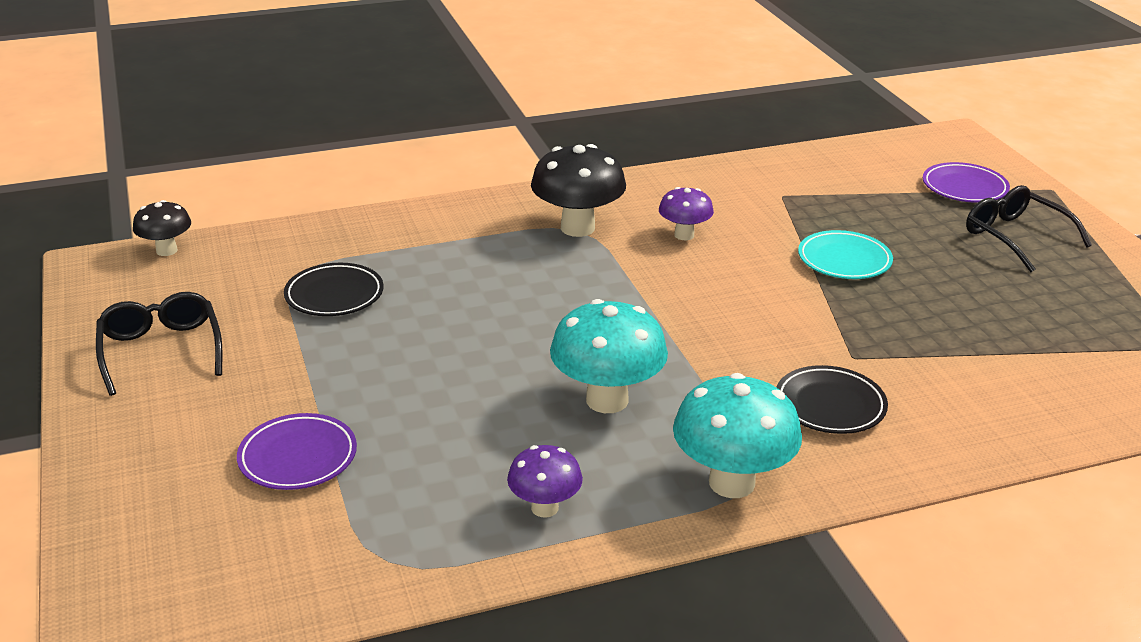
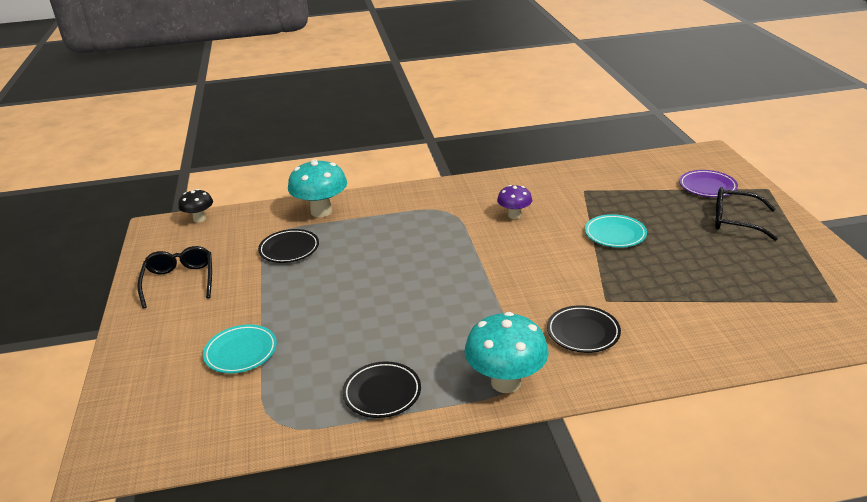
camera: 10 degrees right, 0 degrees up
purple plate [237,413,357,490] -> turquoise plate [203,324,277,373]
purple mushroom [507,445,583,518] -> black plate [343,361,421,418]
black mushroom [531,144,626,237] -> none
turquoise mushroom [550,299,668,413] -> turquoise mushroom moved to [288,159,347,217]
black glasses [966,185,1092,272] -> black glasses turned 45 degrees counterclockwise [715,187,778,241]

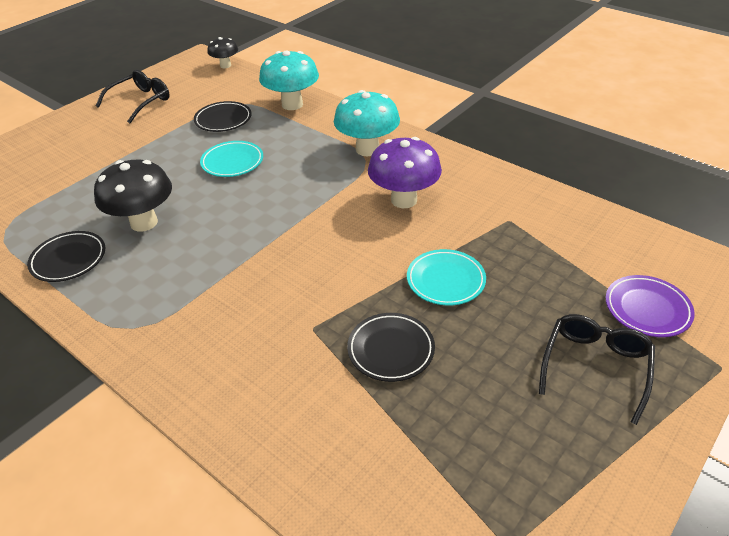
camera: 50 degrees right, 10 degrees up
turquoise plate [203,324,277,373] -> turquoise plate moved to [200,141,263,177]
turquoise mushroom [464,312,549,393] -> turquoise mushroom moved to [334,90,400,156]
purple mushroom [497,185,532,219] -> purple mushroom [368,137,442,208], size x1.73
black plate [547,305,621,353] -> black plate moved to [347,313,435,382]
black glasses [715,187,778,241] -> black glasses turned 45 degrees clockwise [539,314,655,425]
none -> black mushroom [94,159,172,232]

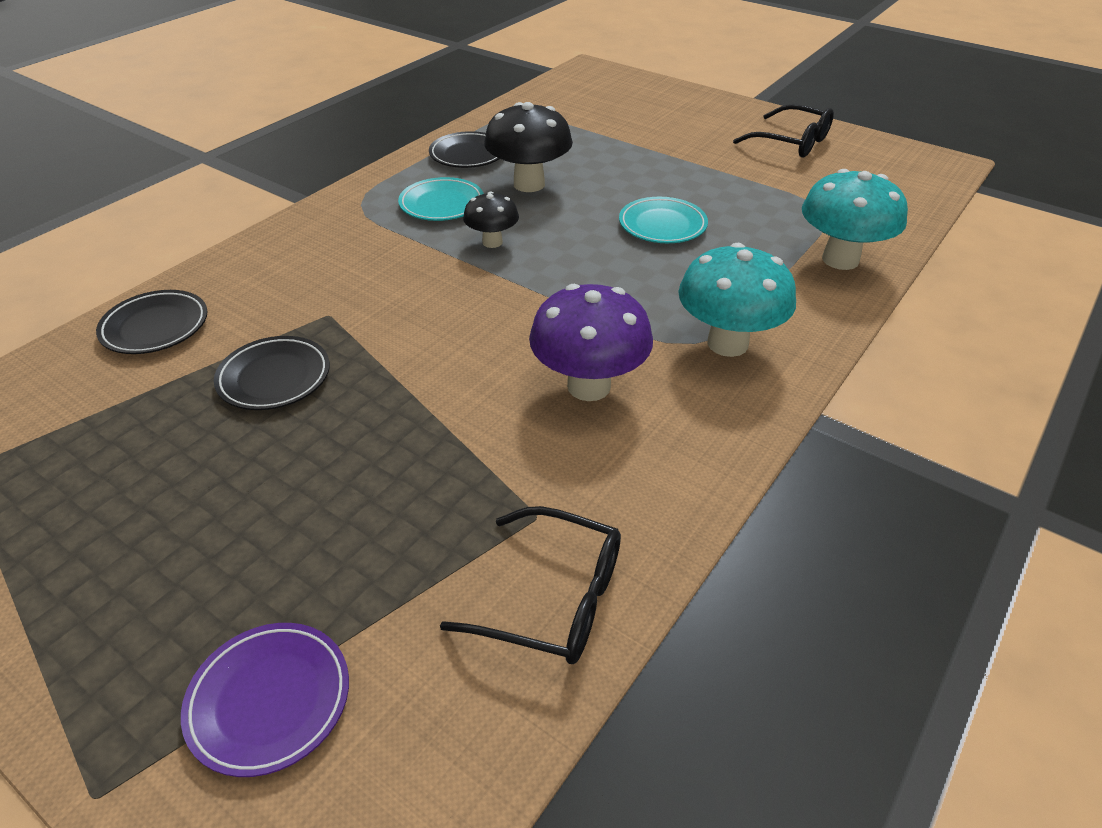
camera: 85 degrees right, 0 degrees up
black plate [194,101,252,132] -> black plate moved to [96,290,207,354]
black mushroom [207,37,238,68] -> black mushroom moved to [463,191,519,248]
turquoise plate [407,249,486,305] -> turquoise plate moved to [398,177,484,221]
black glasses [539,314,655,425] -> black glasses moved to [440,506,621,664]

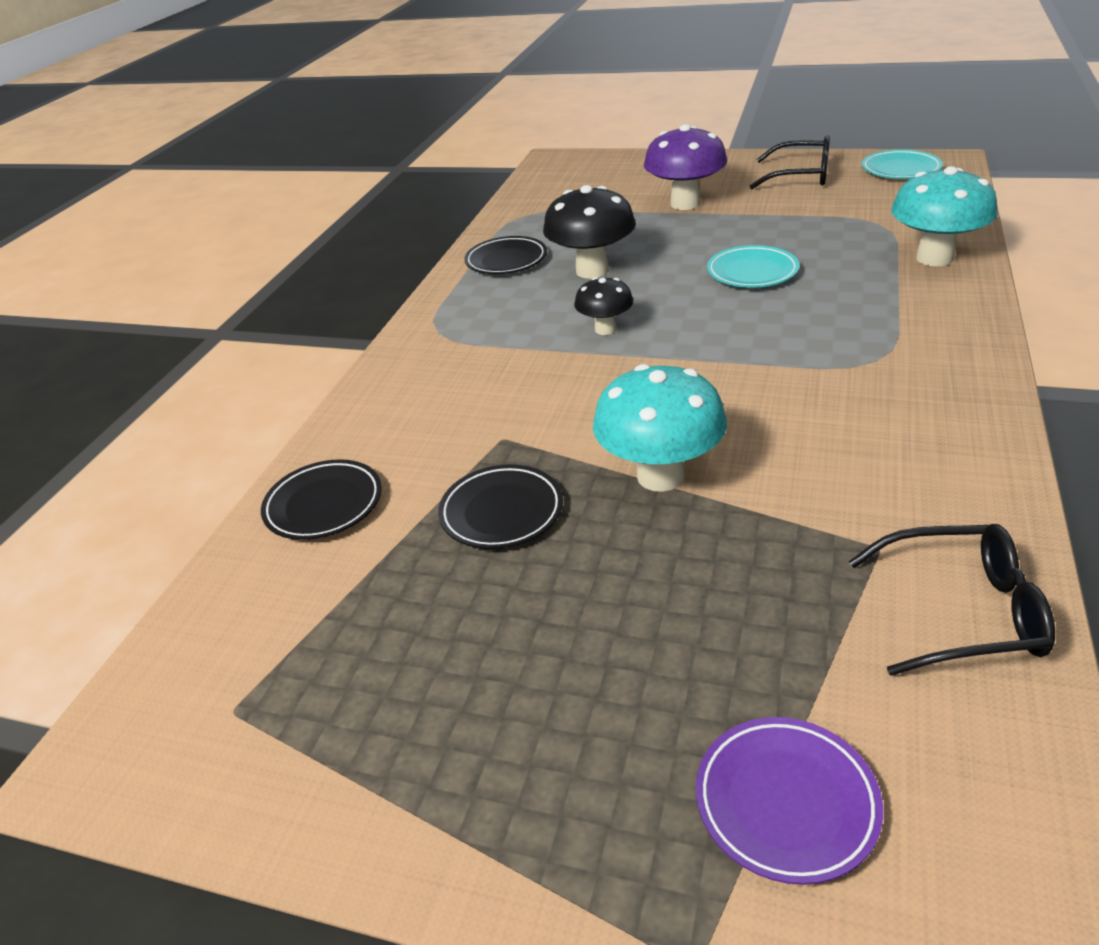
camera: 15 degrees left, 5 degrees down
turquoise plate [398,177,484,221] -> turquoise plate moved to [862,150,943,179]
purple mushroom [529,284,653,401] -> purple mushroom moved to [644,124,727,210]
turquoise mushroom [678,243,796,357] -> turquoise mushroom moved to [593,364,727,492]

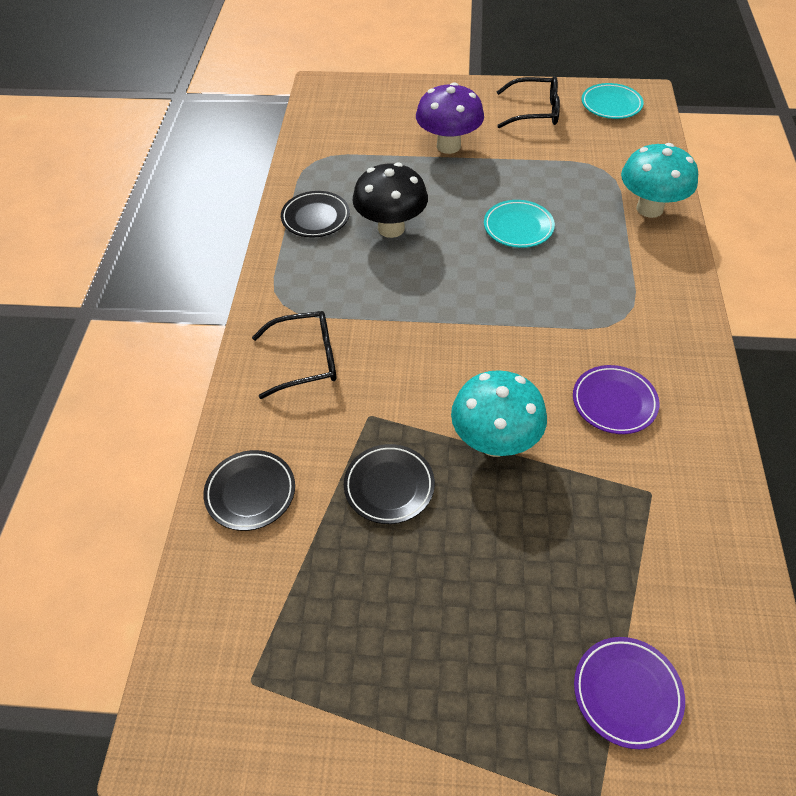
camera: 15 degrees left, 15 degrees up
black mushroom [574,277,633,335] -> none
black glasses [849,524,1055,676] -> black glasses moved to [252,311,336,399]
none -> purple plate [573,365,659,434]

